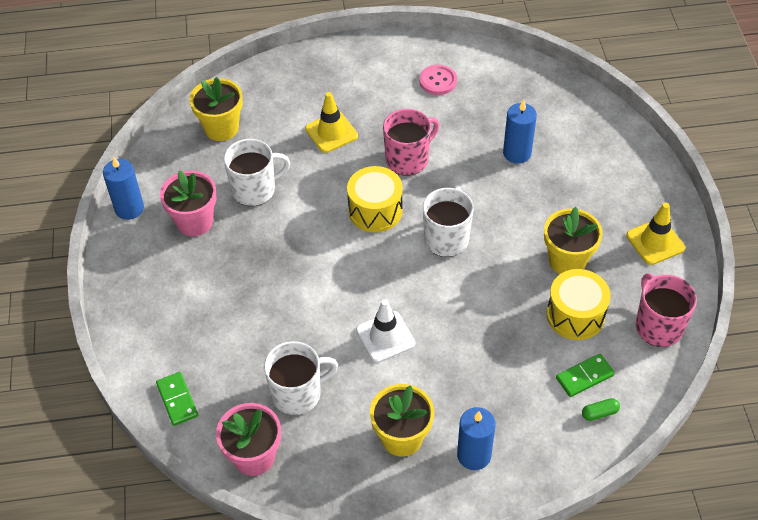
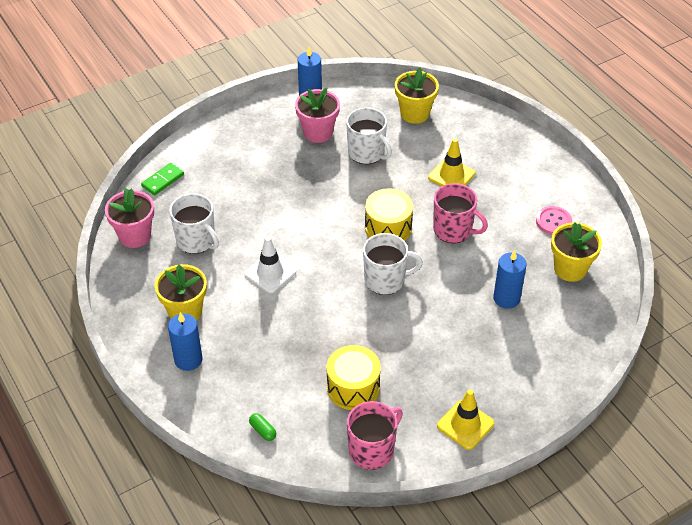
camera: 65 degrees right, 5 degrees down
yellow flower pot [544,207,603,274] -> yellow flower pot moved to [551,222,602,282]
green domino [556,354,615,397] -> none

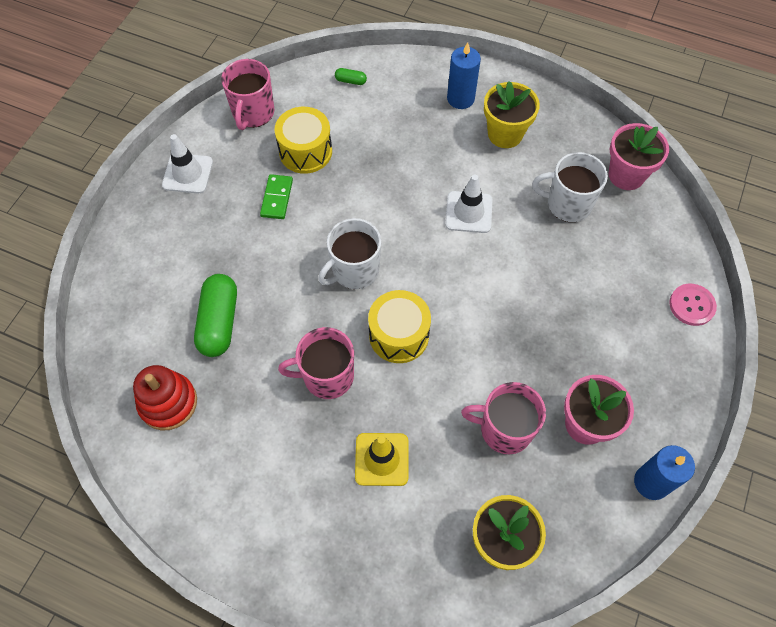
camera: 145 degrees right, 15 degrees up
green domino [141,163,184,195] -> green domino moved to [260,174,293,219]
white mug [346,107,392,164] -> pink mug [461,382,546,454]
yellow traffic cone [437,389,494,450] -> white traffic cone [162,134,213,194]
blue candle [493,250,527,309] -> green capsule [194,274,237,357]
pink button [536,206,572,235] -> pink button moved to [669,284,717,326]
yellow flower pot [551,222,602,282] -> red stacking toy [133,365,197,430]

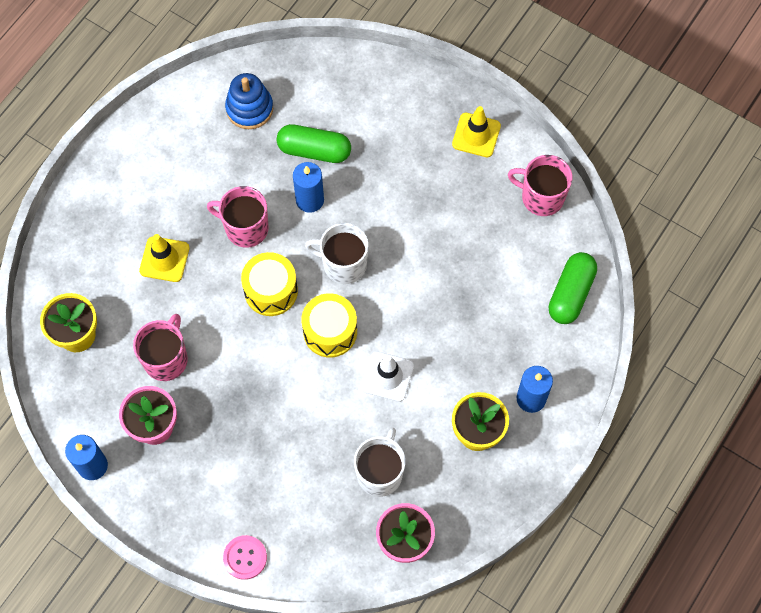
camera: 100 degrees right, 5 degrees up
red stacking toy [133,365,197,430] -> blue stacking toy [225,73,273,129]
white traffic cone [162,134,213,194] -> yellow traffic cone [452,106,501,157]
green domino [260,174,293,219] -> none
yellow drum [274,107,332,174] -> yellow drum moved to [301,293,357,357]
pink mug [278,327,354,399] -> pink mug turned 75 degrees counterclockwise [207,186,268,248]
white mug [318,218,381,289] -> white mug turned 45 degrees counterclockwise [305,223,369,284]
green capsule [335,68,367,85] -> green capsule [548,252,597,324], size x2.27
none -> blue candle [293,162,324,213]

